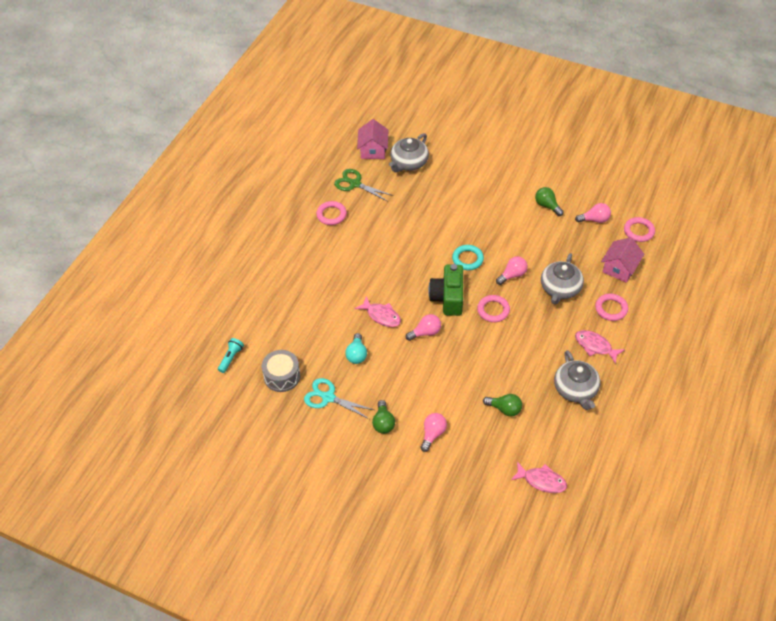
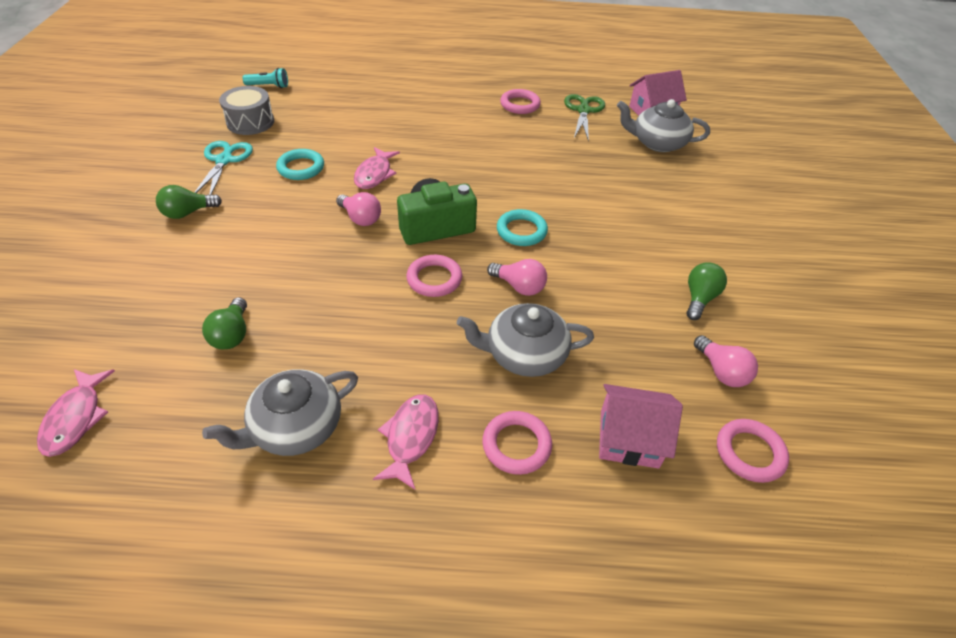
camera: 65 degrees right, 5 degrees down
turquoise light bulb [345,333,367,364] -> turquoise ring [276,149,324,180]
pink light bulb [421,413,447,452] -> none

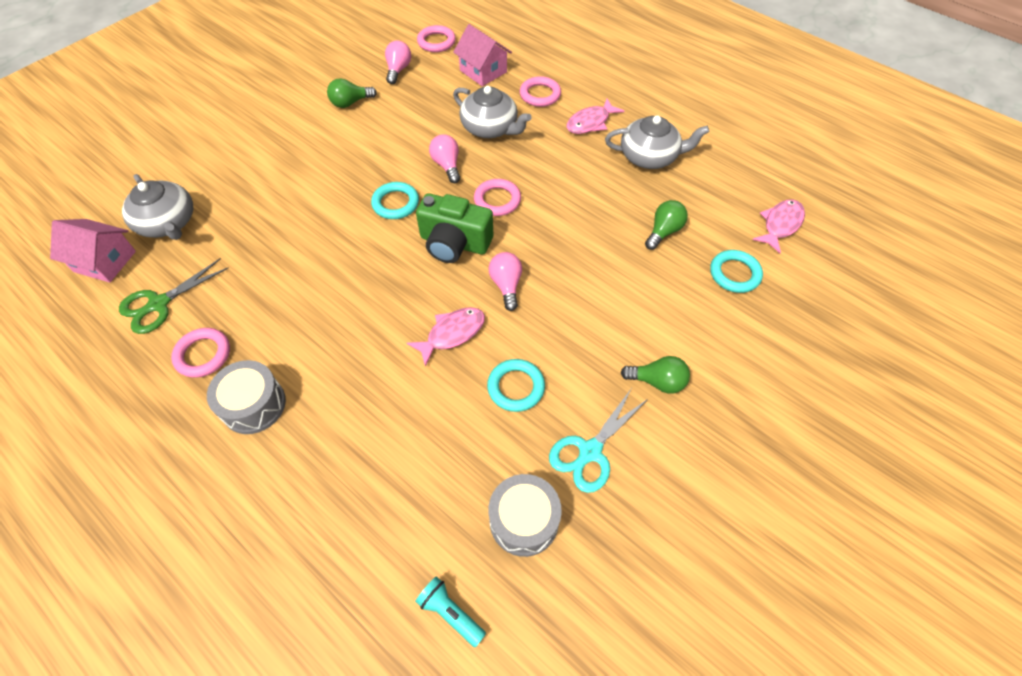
camera: 140 degrees left, 10 degrees up
none -> grey drum [207,360,286,434]
none -> turquoise ring [710,250,763,293]

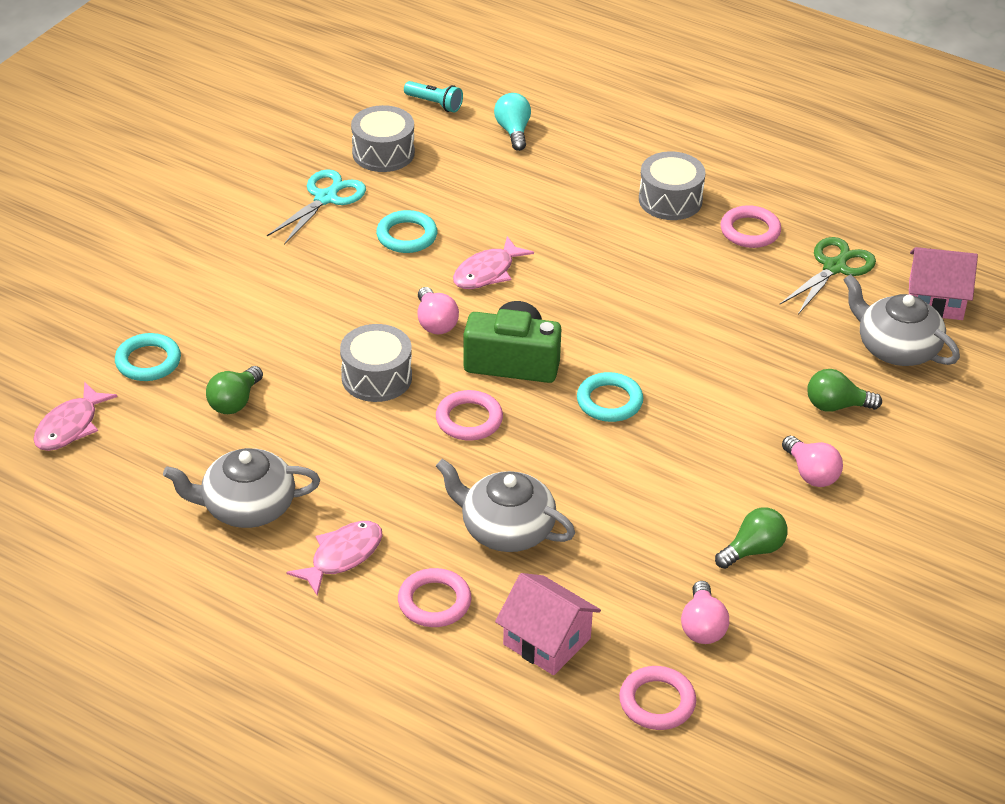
camera: 170 degrees right, 15 degrees down
pink light bulb [429,134,460,183] -> pink light bulb moved to [782,436,843,487]
green light bulb [621,356,690,394] -> green light bulb moved to [807,369,882,411]
none -> grey drum [340,324,412,402]
none -> turquoise light bulb [494,93,531,151]

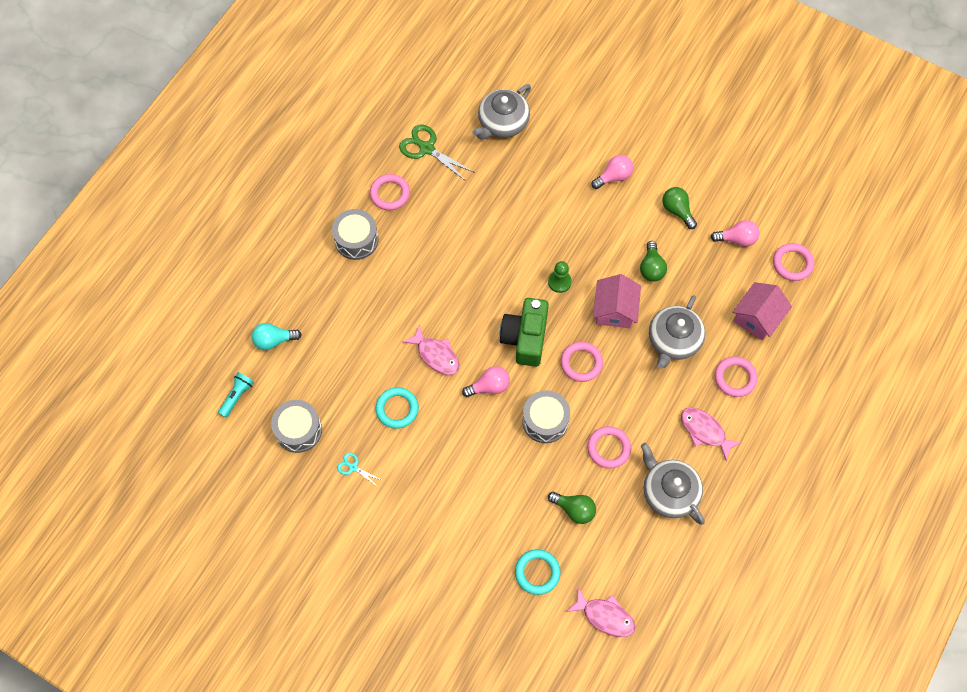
camera: 90 degrees left, 25 degrees up
grey teapot [163,448,320,528] -> grey teapot turned 150 degrees clockwise [641,443,704,525]
turquoise scissors [267,169,366,245] -> turquoise scissors [337,452,381,486], size x0.53
turquoise ring [577,372,643,422] -> green pawn [548,261,572,293]
green light bulb [807,369,882,411] -> green light bulb moved to [640,241,667,282]
pink house [909,247,978,320] -> pink house moved to [593,274,641,328]
none -> pink ring [587,426,631,468]

